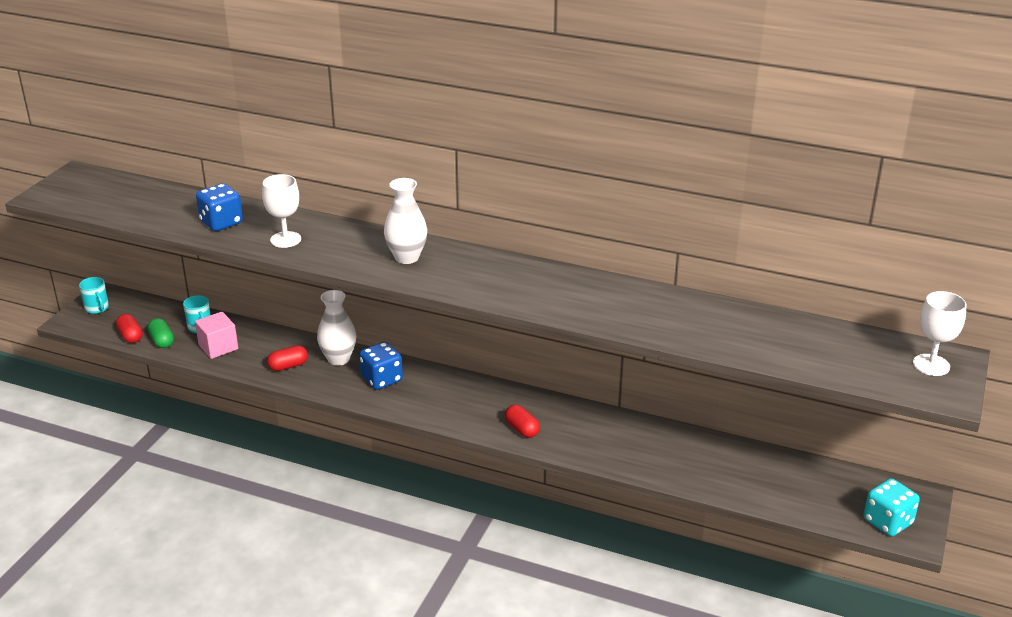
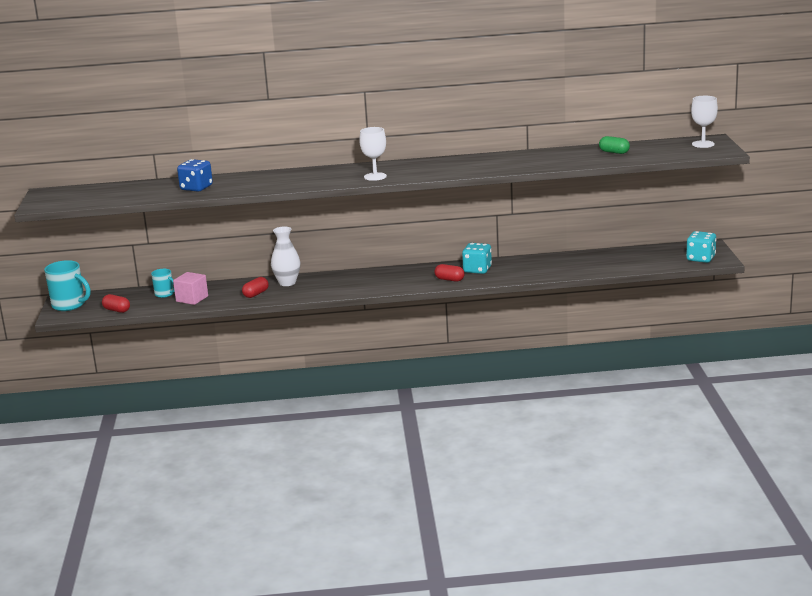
camera: 25 degrees left, 10 degrees down
turquoise mug [79,277,109,314] -> turquoise mug [44,260,91,311], size x1.72
green capsule [148,318,174,348] -> green capsule moved to [599,136,630,154]
white goblet [262,174,301,248] -> white goblet moved to [359,127,387,181]
blue dice [359,342,403,390] -> none
white vase [384,178,427,264] -> none
none -> turquoise dice [462,243,492,274]

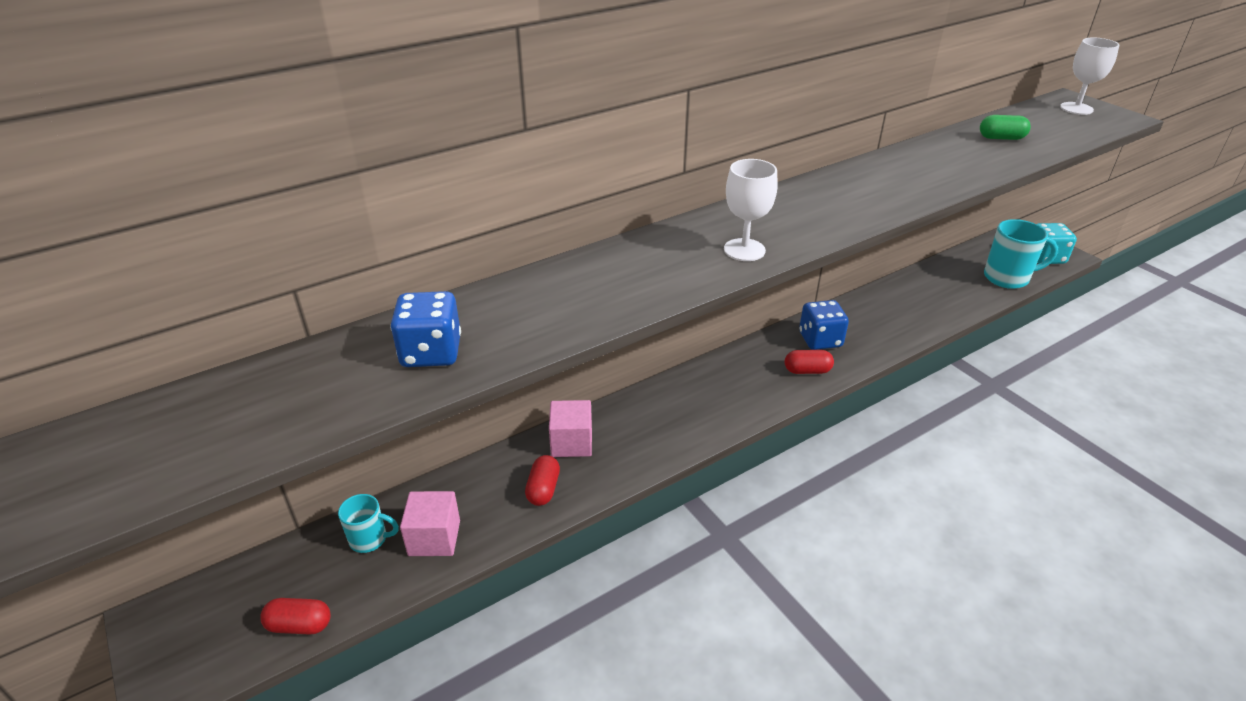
camera: 30 degrees left, 15 degrees up
turquoise mug [44,260,91,311] -> turquoise mug moved to [984,219,1058,289]
white vase [271,226,300,286] -> pink cube [549,400,592,457]
turquoise dice [462,243,492,274] -> blue dice [799,300,849,350]

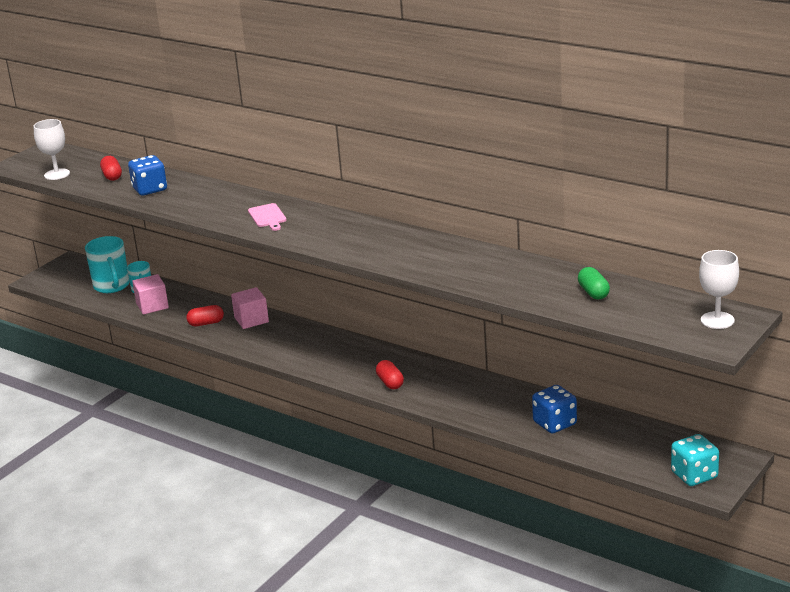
camera: 70 degrees right, 10 degrees down
red capsule [260,598,331,635] -> red capsule moved to [100,156,122,181]
white goblet [724,159,778,261] -> white goblet moved to [33,119,70,180]
blue dice [799,300,849,350] -> blue dice moved to [532,385,577,433]
turquoise mug [984,219,1058,289] -> turquoise mug moved to [85,236,130,293]
none -> pink cutting board [248,203,286,231]

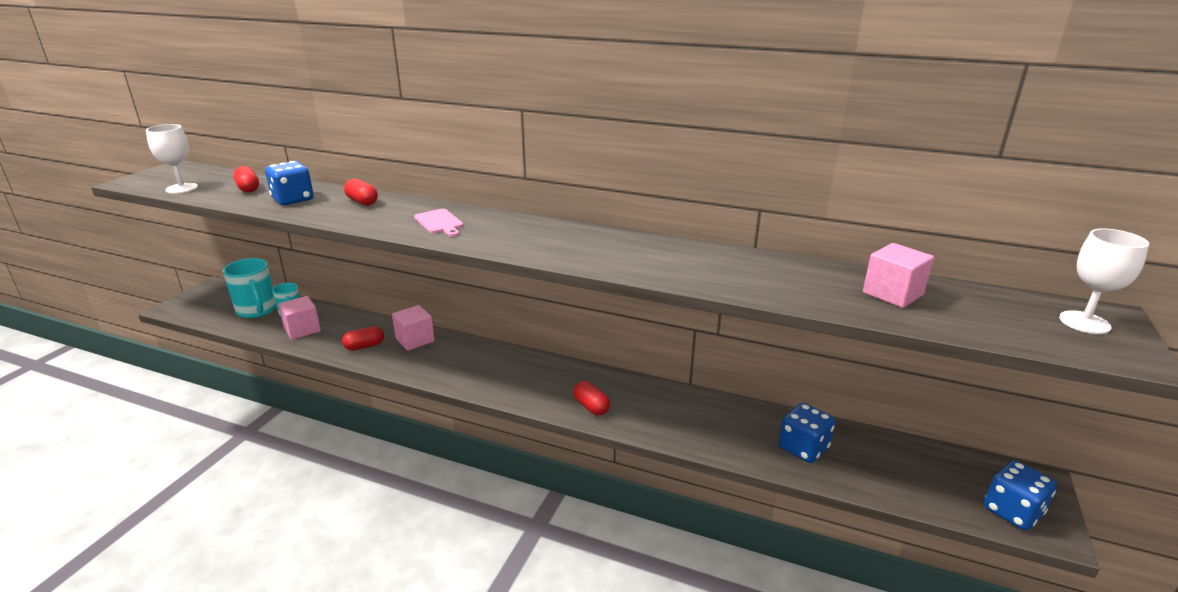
camera: 15 degrees left, 0 degrees up
green capsule [578,267,610,299] -> pink cube [863,243,934,308]
turquoise dice [671,434,719,486] -> blue dice [984,460,1057,531]
none -> red capsule [344,179,378,206]

